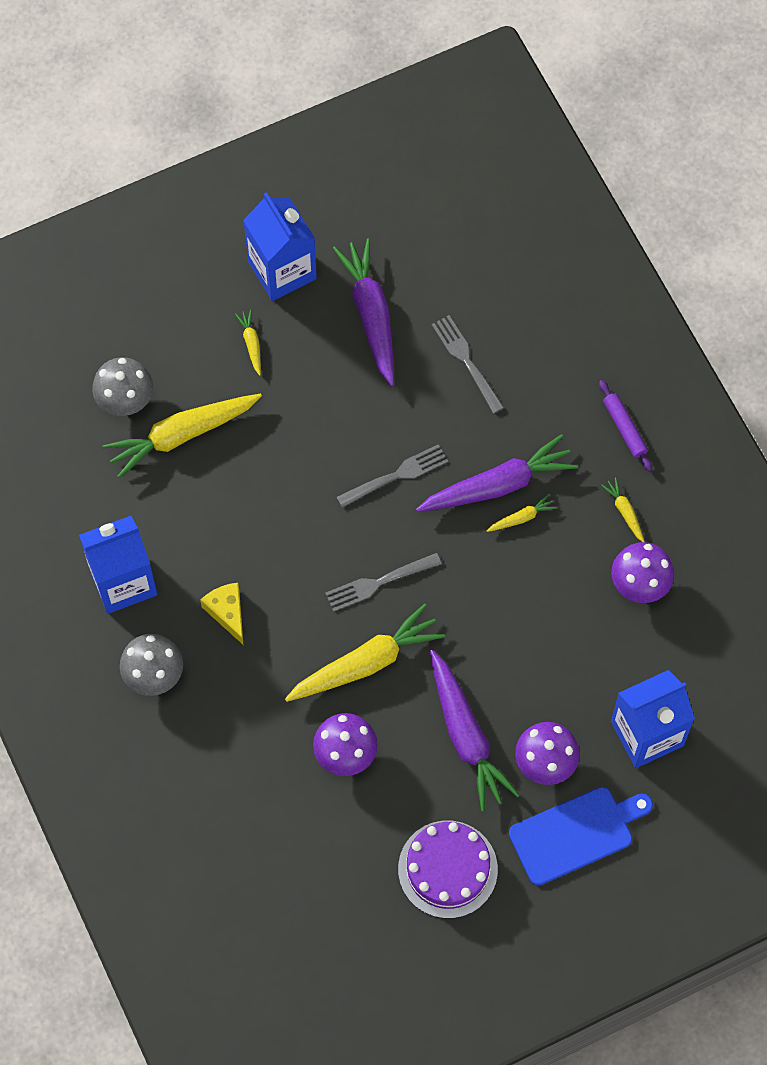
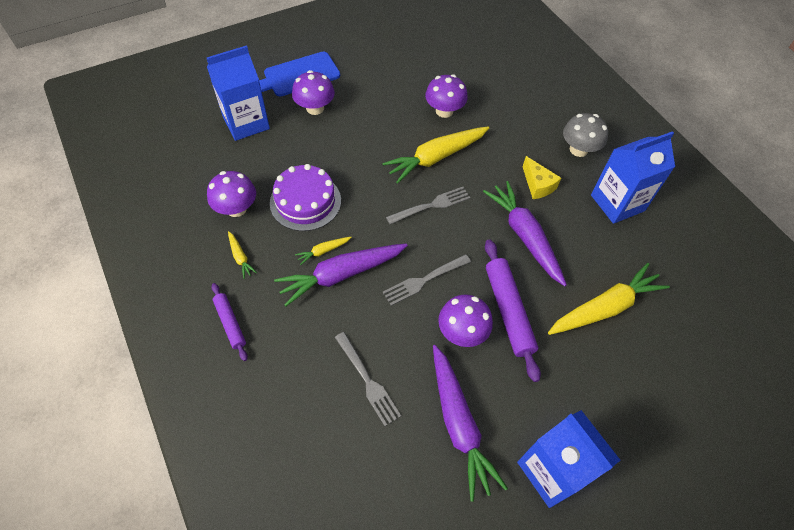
camera: 175 degrees right, 10 degrees down
grey mushroom [92,357,153,416] -> none
yellow carrot [235,310,261,376] -> none
purple cake [398,821,498,918] -> purple cake moved to [270,164,341,231]
purple carrot [430,650,519,811] -> purple carrot moved to [483,181,567,286]
none -> purple mushroom [438,294,493,347]
none -> purple rolling pin [485,239,541,382]

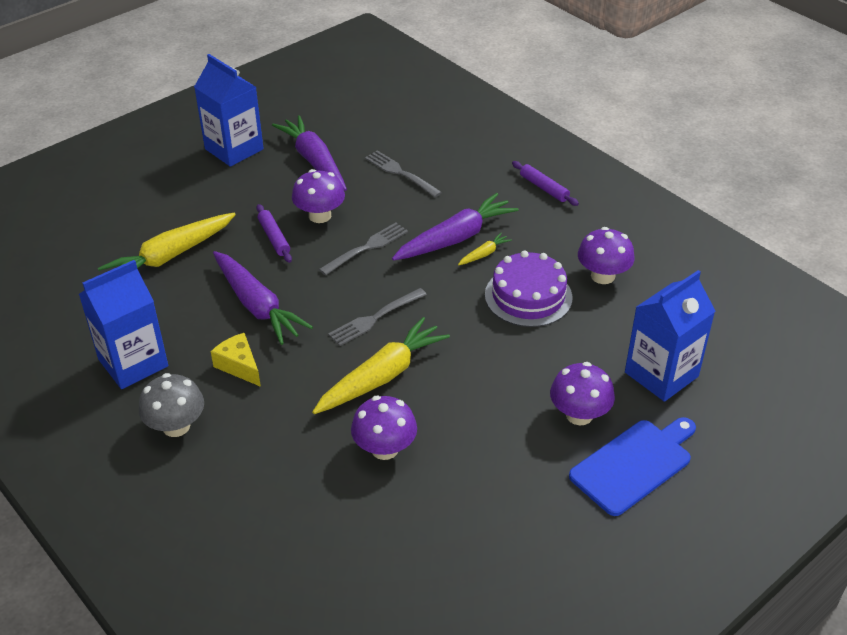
camera: 170 degrees right, 15 degrees down
yellow carrot [228,231,257,279] -> none
purple rolling pin [485,239,541,382] -> purple rolling pin [256,204,292,263], size x0.58

